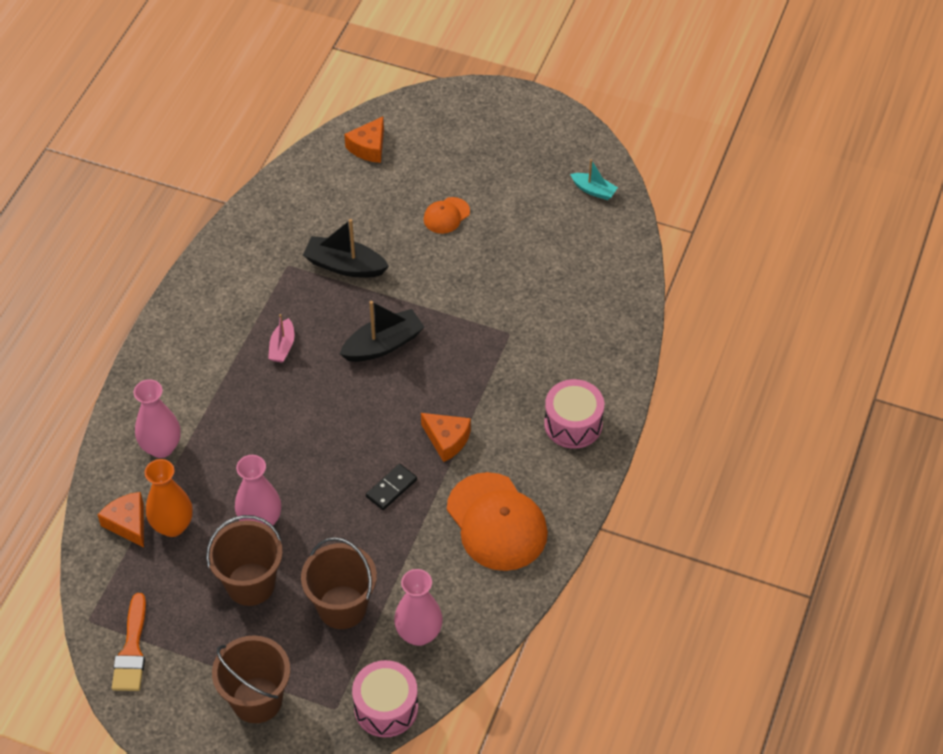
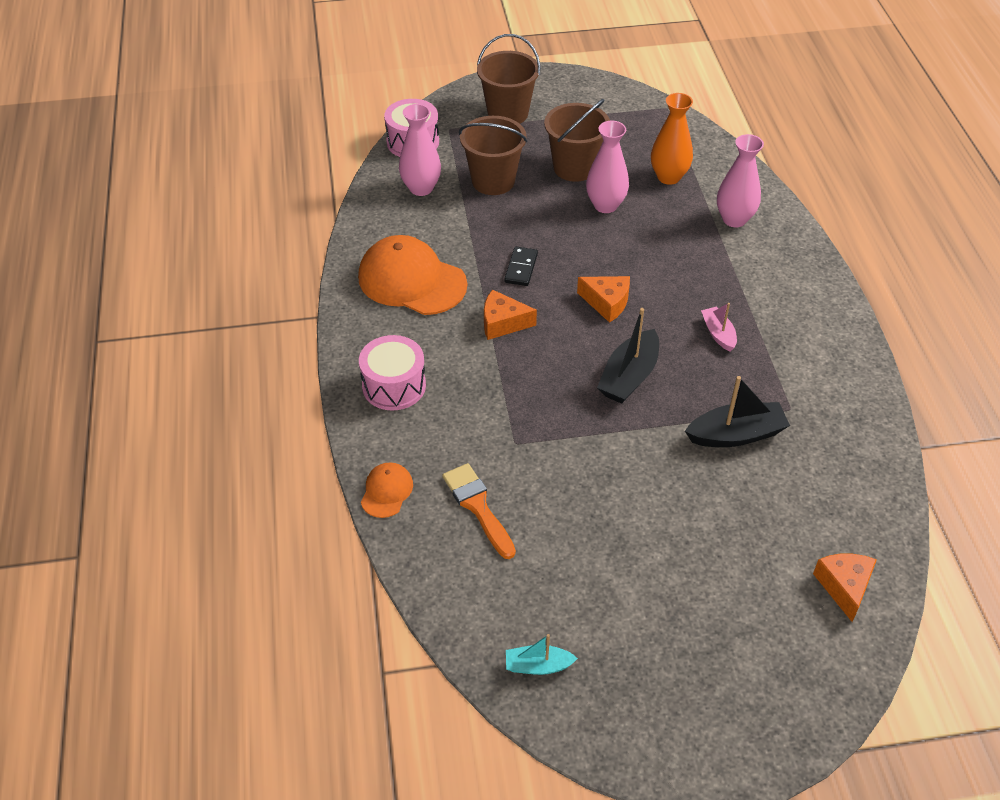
camera: 150 degrees right, 5 degrees down
orange cheese [98,492,144,548] -> orange cheese moved to [577,276,630,323]
orange brush [112,593,146,691] -> orange brush moved to [442,463,516,559]
orange cap [424,197,470,234] -> orange cap moved to [361,462,413,518]

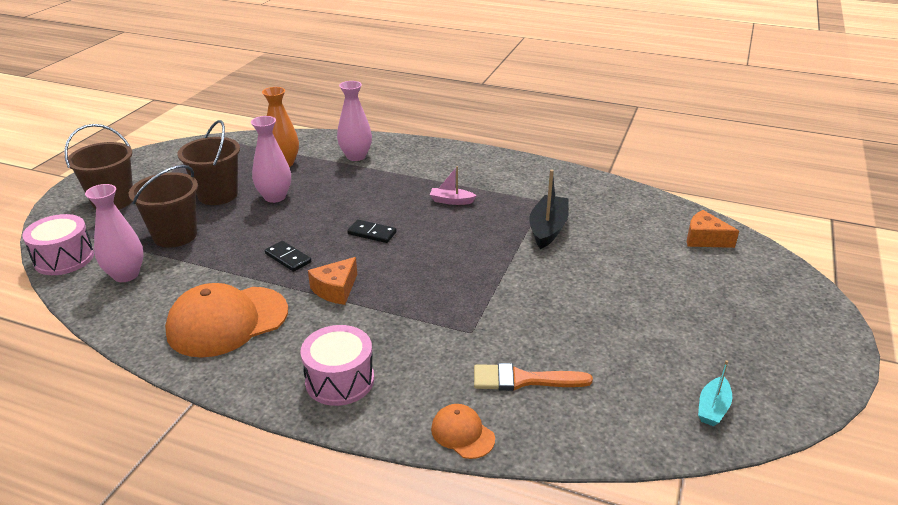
camera: 60 degrees left, 15 degrees down
orange cheese [577,276,630,323] -> black domino [347,220,397,243]
black boat [597,308,659,404] -> none

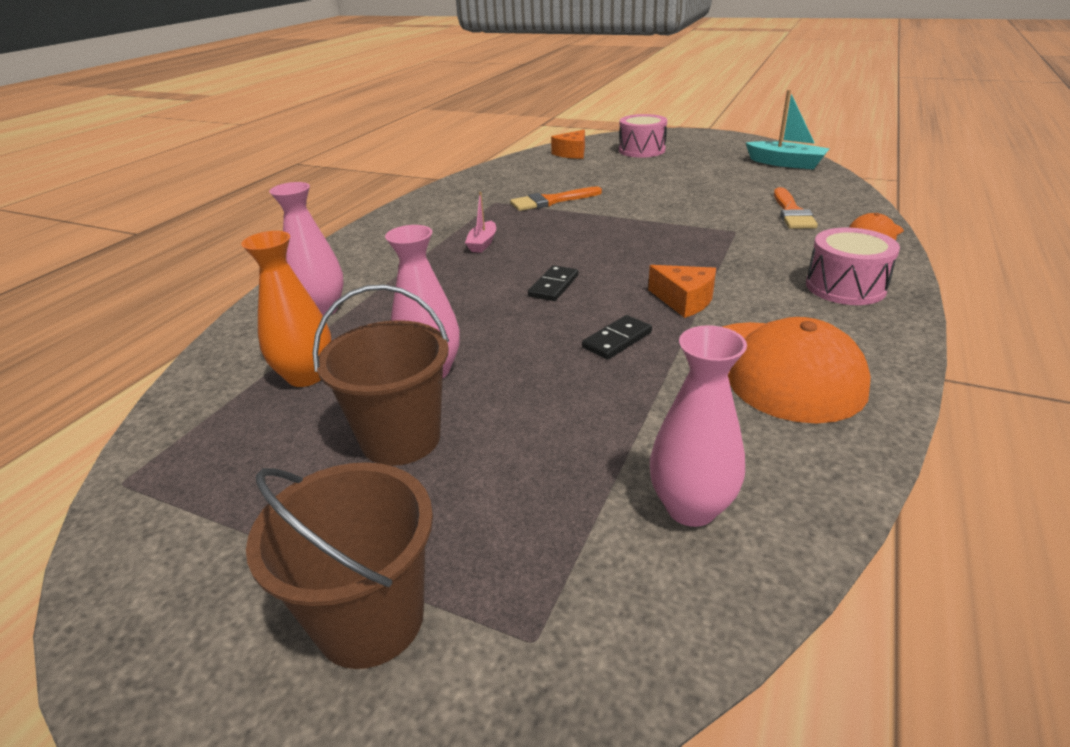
camera: 85 degrees left, 0 degrees up
pink drum [22,214,94,275] -> pink drum moved to [619,114,667,158]
brown bucket [129,165,198,248] -> none
black boat [529,170,569,249] -> orange brush [510,186,602,211]
turquoise boat [698,360,732,426] -> turquoise boat [746,90,830,169], size x1.69

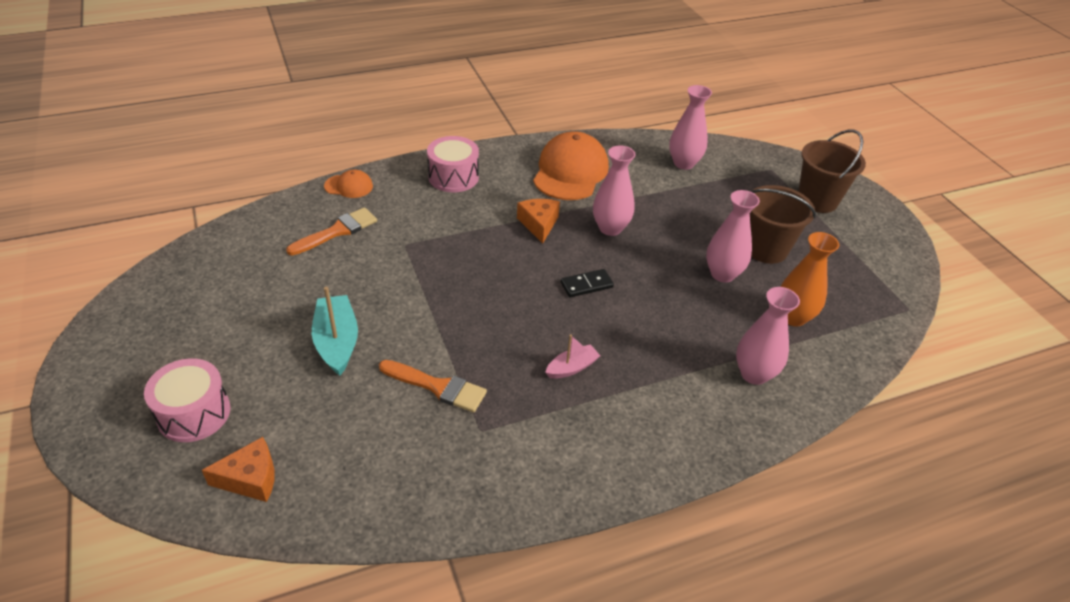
camera: 140 degrees left, 10 degrees up
black domino [582,315,652,360] -> pink vase [593,145,636,236]
turquoise boat [746,90,830,169] -> turquoise boat moved to [312,287,358,376]

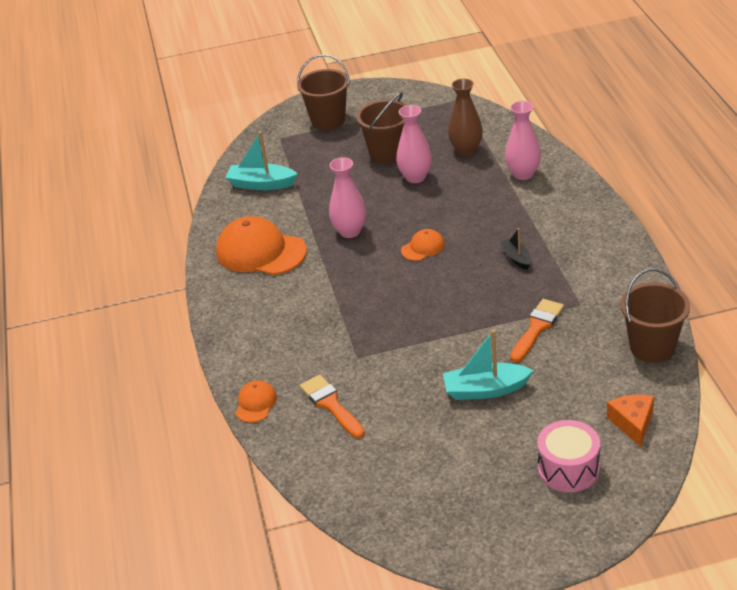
camera: 75 degrees left, 5 degrees down
pink drum [427,136,479,192] -> none
orange cheese [517,199,560,244] -> none
pink boat [545,334,600,379] -> black boat [500,228,531,270]
black domino [561,269,614,297] -> orange cap [401,229,445,261]
pink vase [669,85,712,170] -> turquoise boat [225,131,298,190]
orange vase [780,232,839,326] -> brown vase [448,78,483,156]
none -> brown bucket [620,269,690,363]

